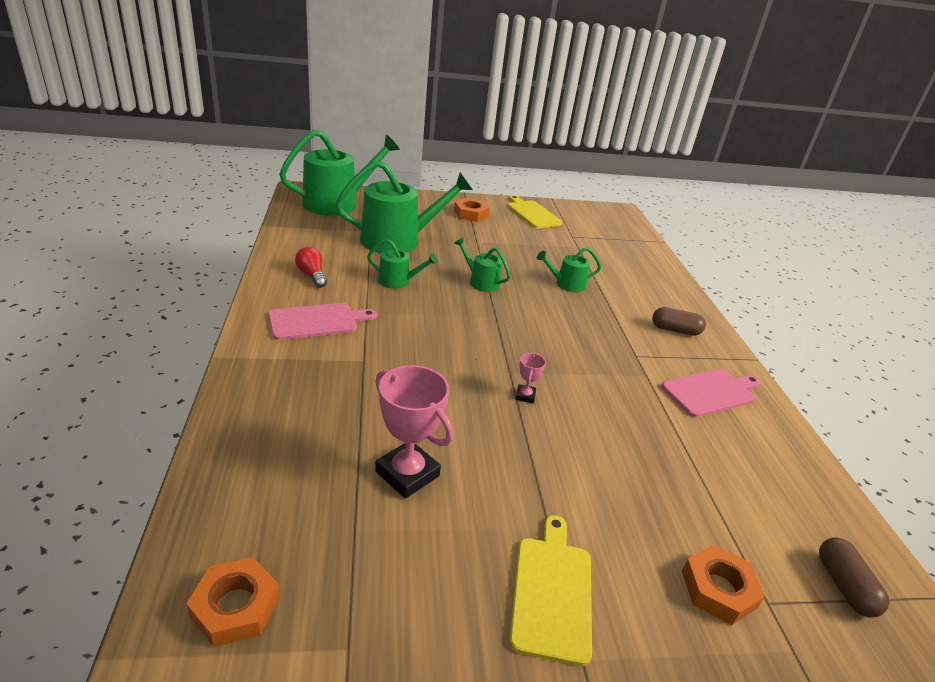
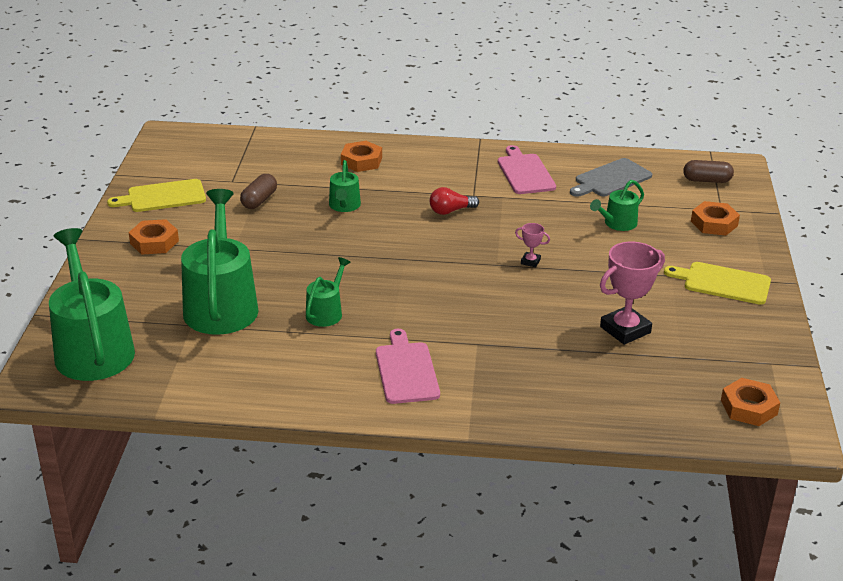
camera: 75 degrees left, 0 degrees up
red light bulb [295,247,327,288] -> red light bulb moved to [430,187,479,215]
green watering can [454,237,511,292] -> green watering can moved to [590,180,644,231]
brown capsule [652,307,706,336] -> brown capsule moved to [240,174,277,209]
none -> orange nut [341,141,382,172]
none -> grey cutting board [570,158,652,197]

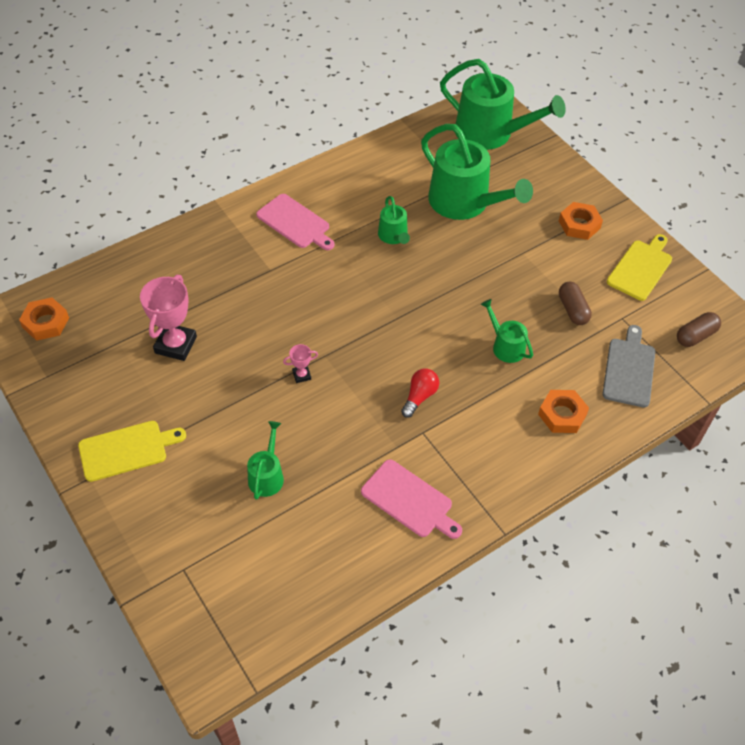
camera: 140 degrees right, 20 degrees up
grey cutting board [570,158,652,197] -> grey cutting board moved to [602,325,656,407]
brown capsule [683,160,734,183] -> brown capsule moved to [677,312,721,347]
orange nut [691,201,740,236] -> none

